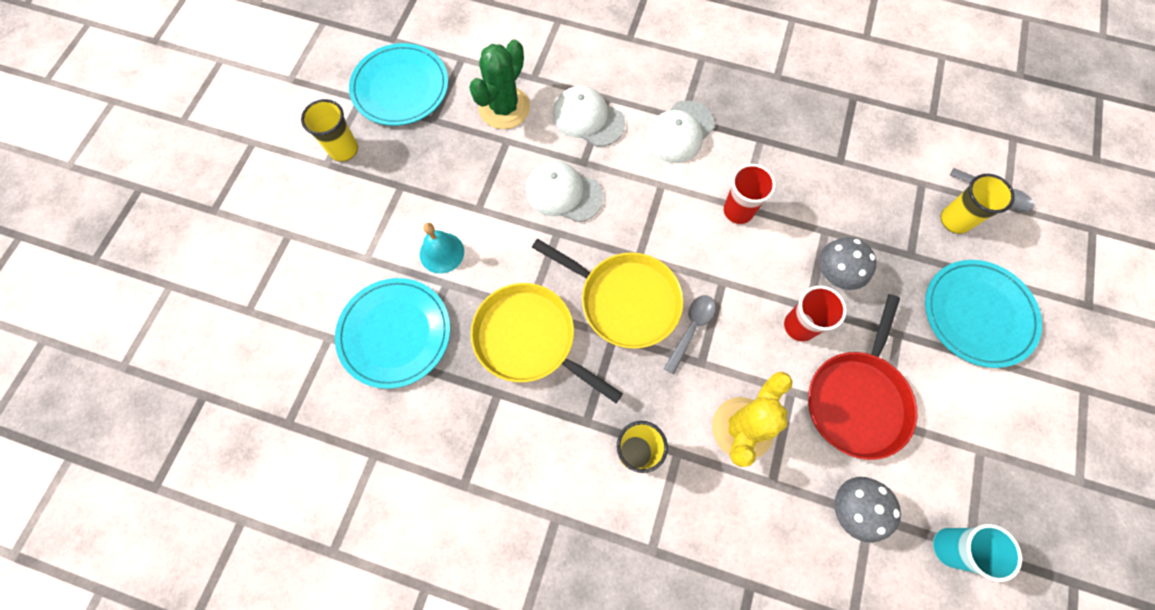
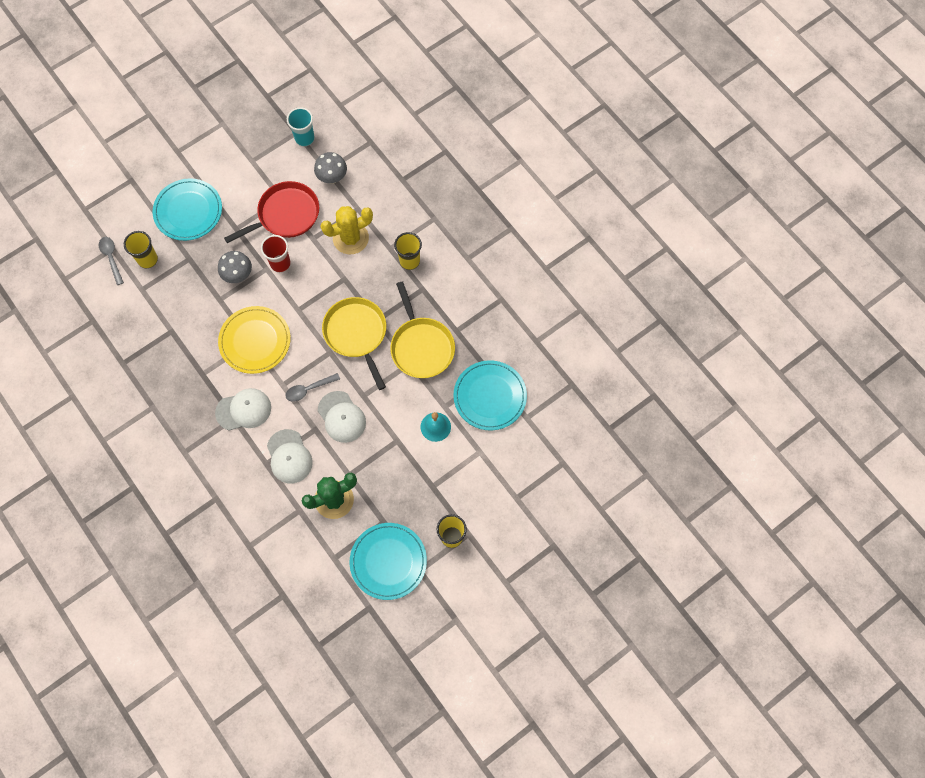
camera: 145 degrees left, 0 degrees up
grey spoon [664,295,716,374] -> grey spoon moved to [285,373,340,402]
red cup [723,164,776,224] -> yellow plate [218,306,291,374]

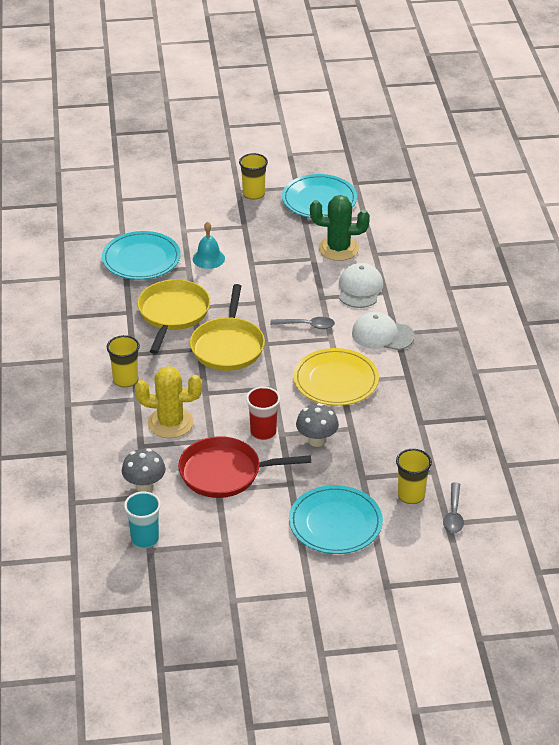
camera: 150 degrees left, 30 degrees down
white cap [318,391,366,443] -> none

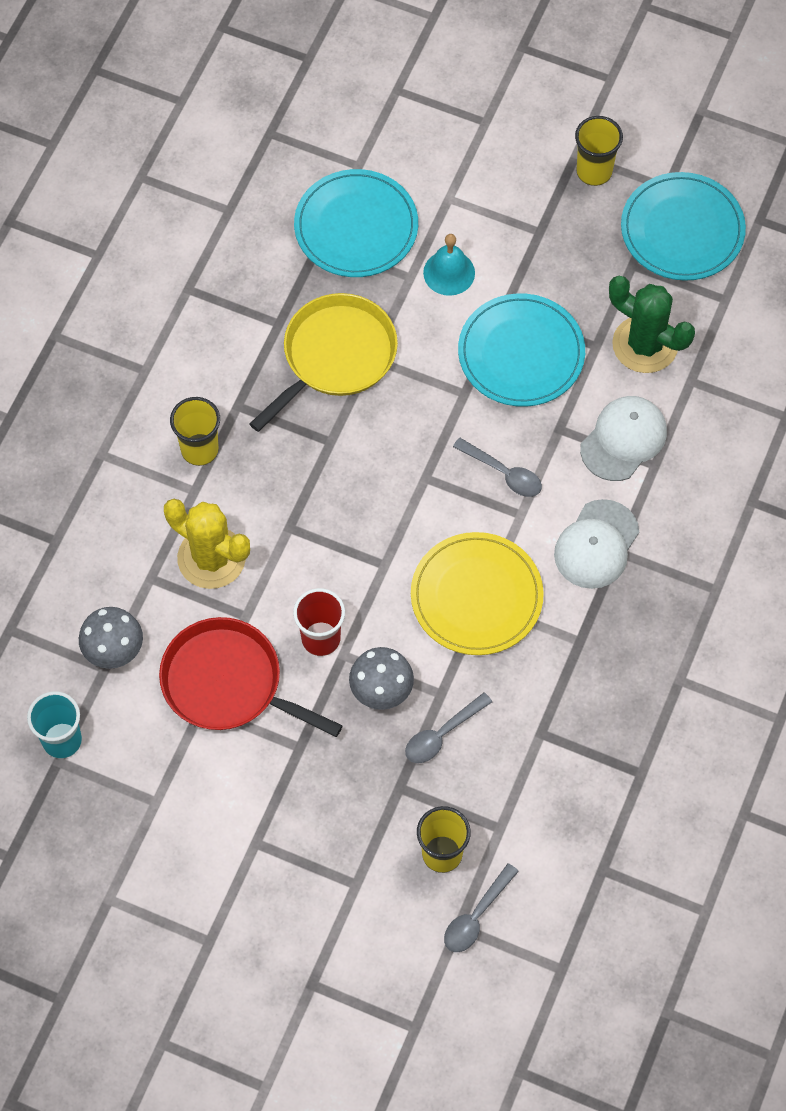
camera: 30 degrees right, 25 degrees up
yellow pan [190,284,265,371] -> none
turquoise plate [289,485,383,554] -> turquoise plate moved to [458,293,585,407]
white cap [352,312,415,350] -> white cap turned 105 degrees counterclockwise [554,499,639,589]
none -> grey spoon [405,693,492,763]

